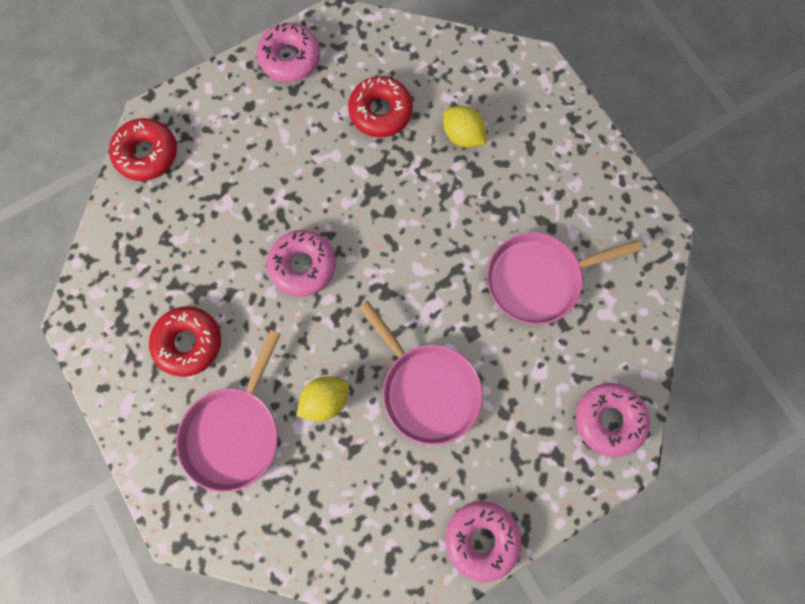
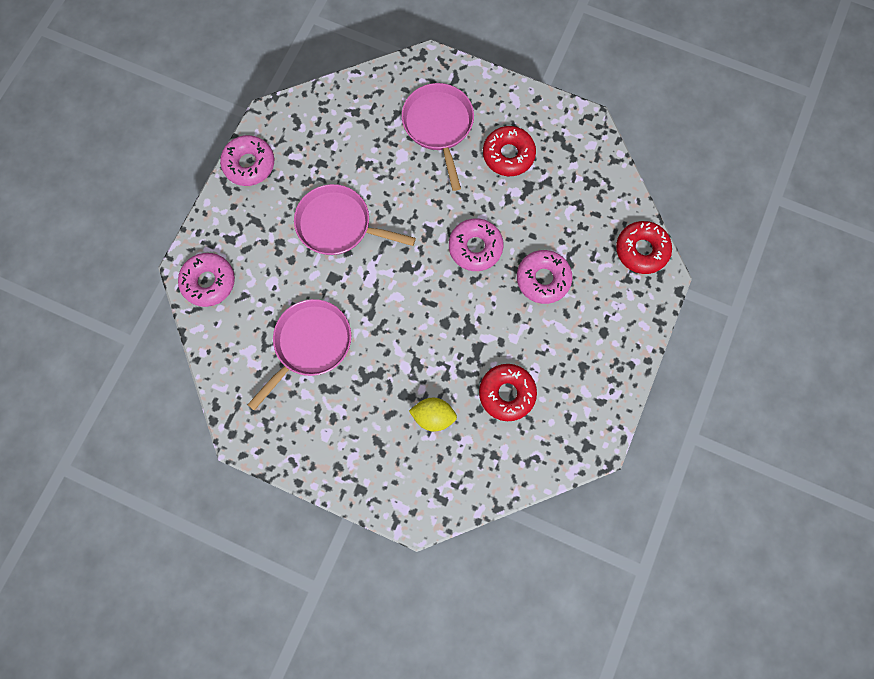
camera: 145 degrees right, 0 degrees up
pink donut [257,23,320,82] -> pink donut moved to [517,250,572,304]
yellow lemon [296,377,349,421] -> none

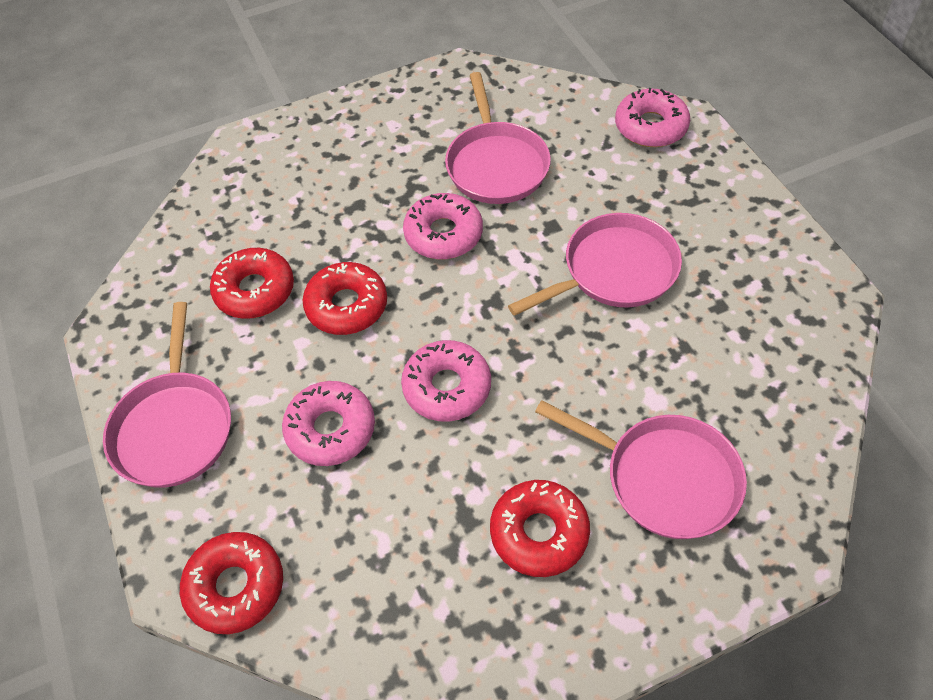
camera: 135 degrees right, 20 degrees down
pink donut [220,135,274,186] -> pink donut moved to [403,193,483,259]
yellow lemon [409,398,457,432] -> none
none -> pink pan [103,302,231,488]
none -> red donut [303,262,387,335]

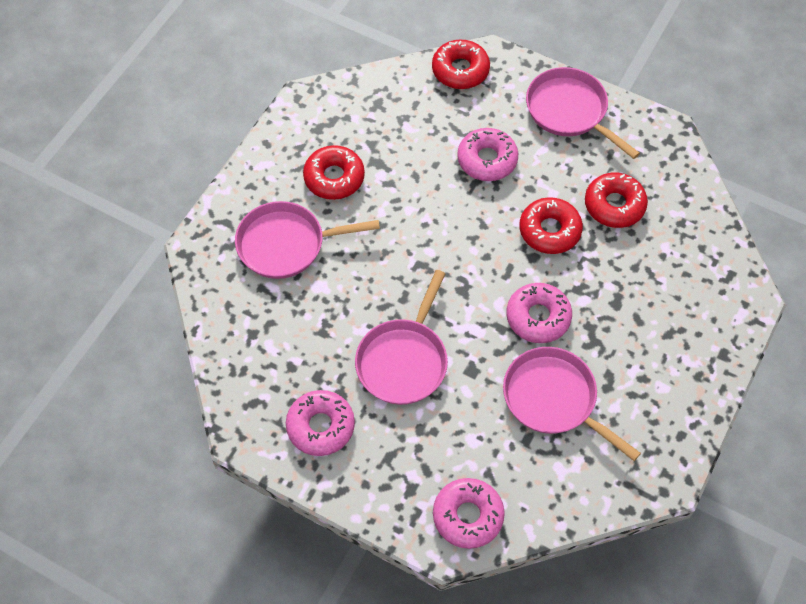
camera: 140 degrees right, 5 degrees up
pink donut [401,340,491,422] -> pink donut moved to [286,390,355,456]

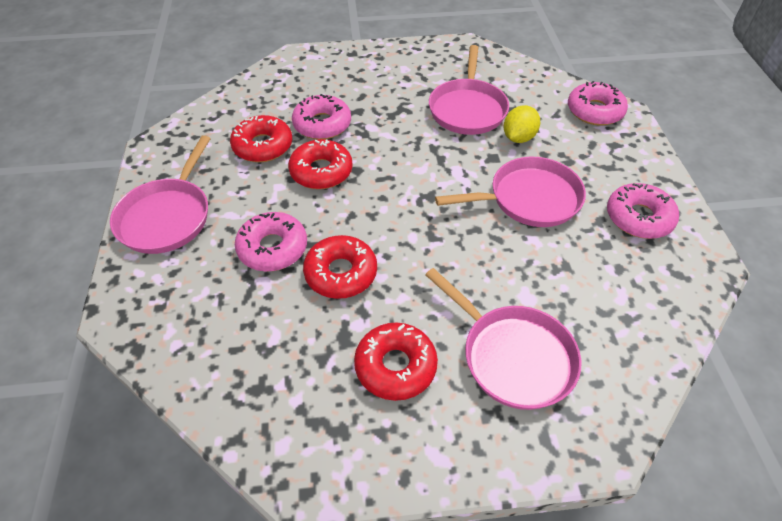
camera: 125 degrees left, 10 degrees down
red donut [432,40,490,89] -> red donut moved to [303,235,377,299]
pink donut [507,283,572,343] -> pink donut moved to [292,94,351,140]
none -> yellow lemon [504,105,540,143]

